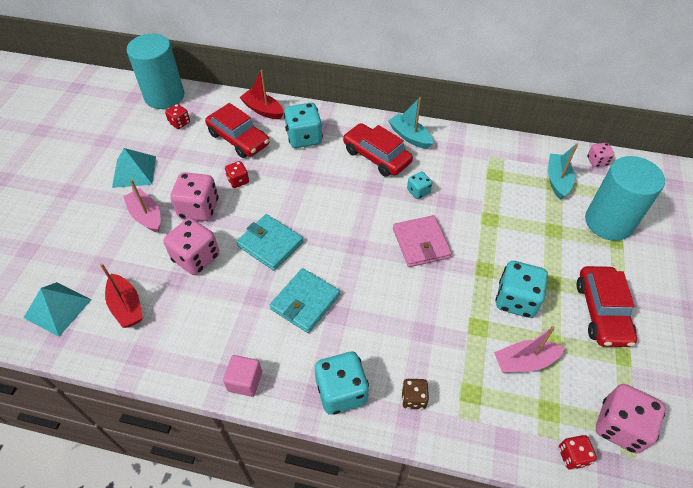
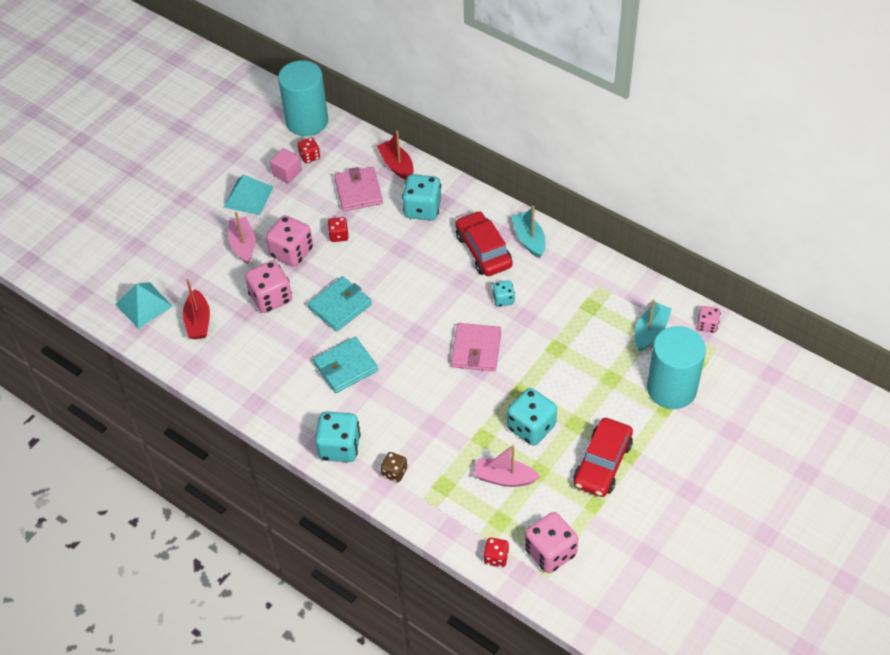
camera: 25 degrees right, 0 degrees up
red car [205,103,269,158] -> pink wallet [334,167,383,211]
pink cube [223,355,262,397] -> pink cube moved to [270,148,302,183]
turquoise wallet [236,214,303,271] -> turquoise wallet turned 75 degrees clockwise [307,276,372,332]

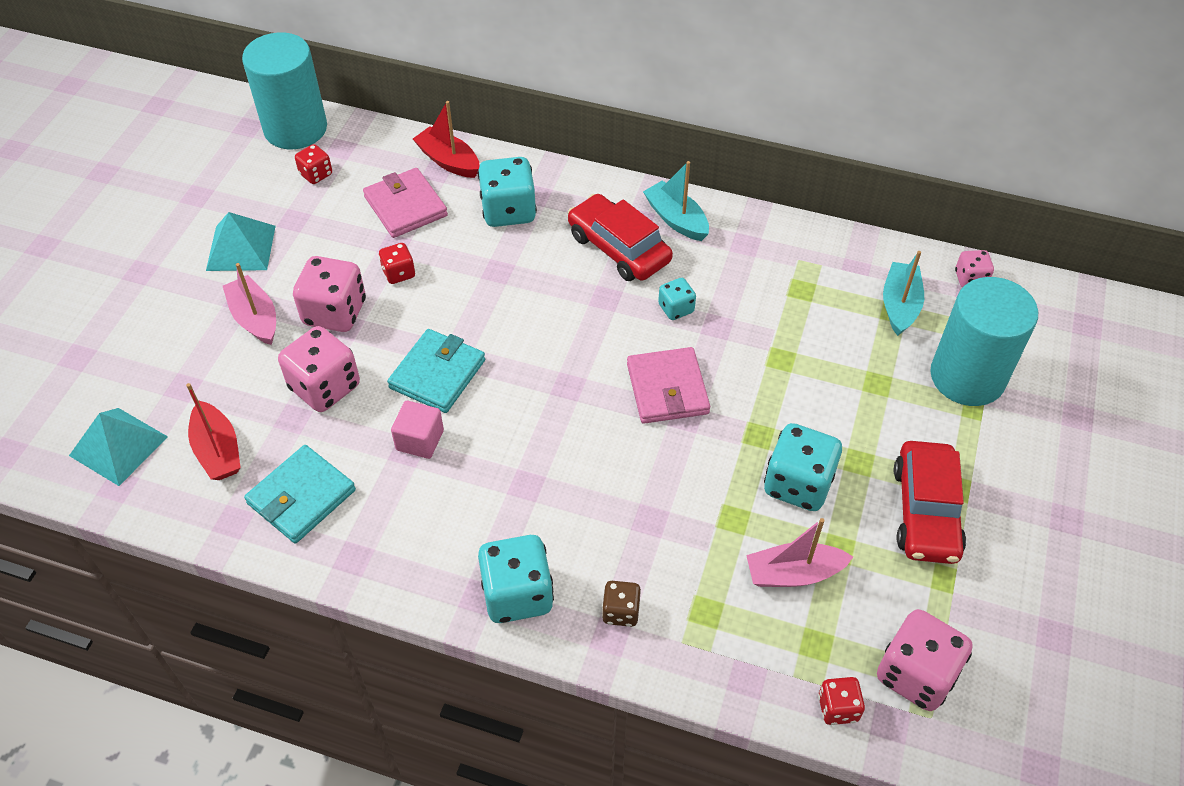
camera: 20 degrees left, 0 degrees up
pink cube [270,148,302,183] -> pink cube moved to [391,401,444,459]
turquoise wallet [313,337,378,393] -> turquoise wallet moved to [244,445,356,543]

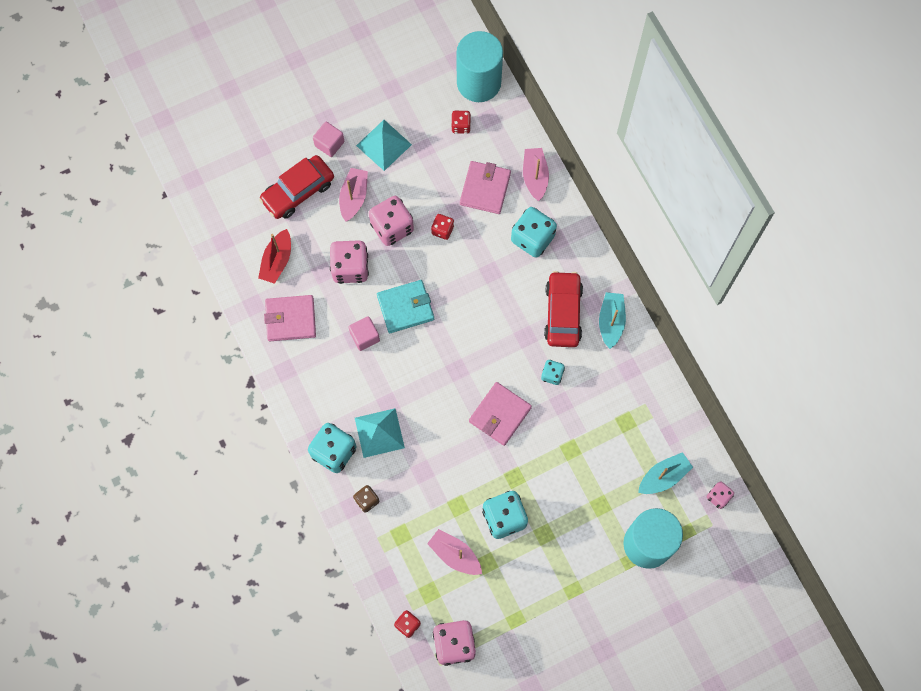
camera: 45 degrees right, 20 degrees up
turquoise pyramid [69,408,168,486] -> turquoise pyramid moved to [355,408,405,458]
turquoise wallet [244,445,356,543] -> pink wallet [264,295,316,341]
red boat [413,101,479,178] -> pink boat [523,148,549,201]
red car [894,441,966,564] -> red car moved to [259,155,334,219]
none -> pink cube [313,122,344,157]

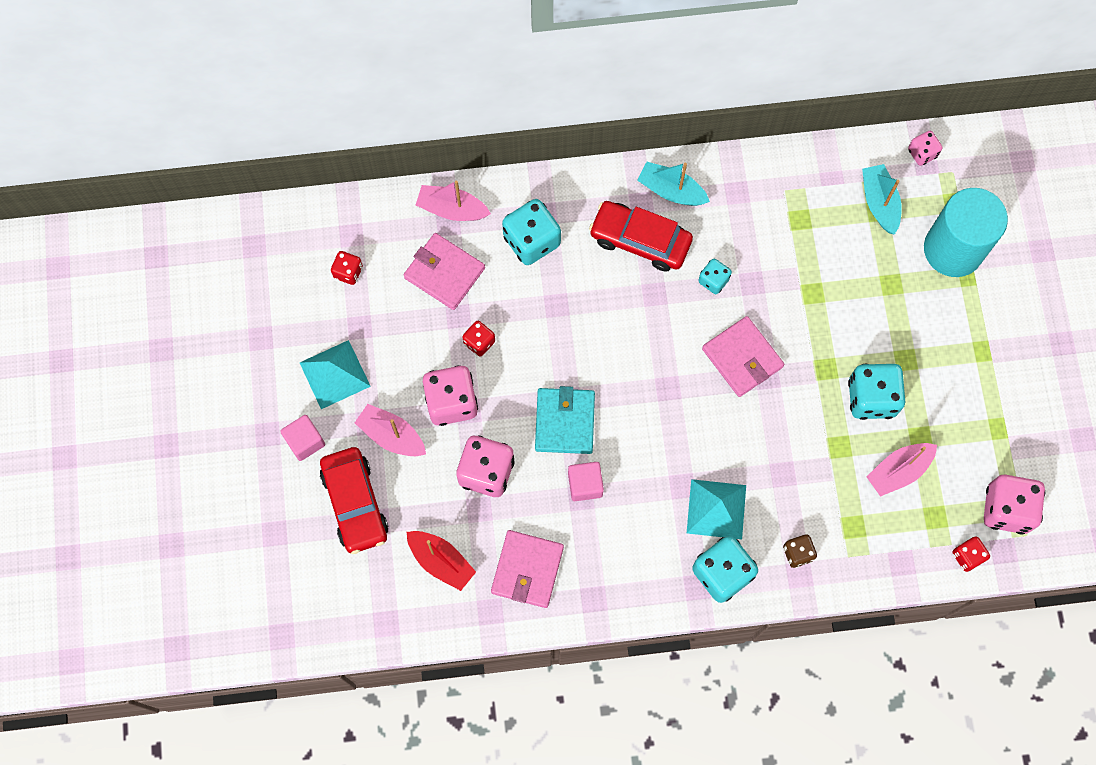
camera: 70 degrees left, 0 degrees up
turquoise cylinder [457,31,503,102] -> none

